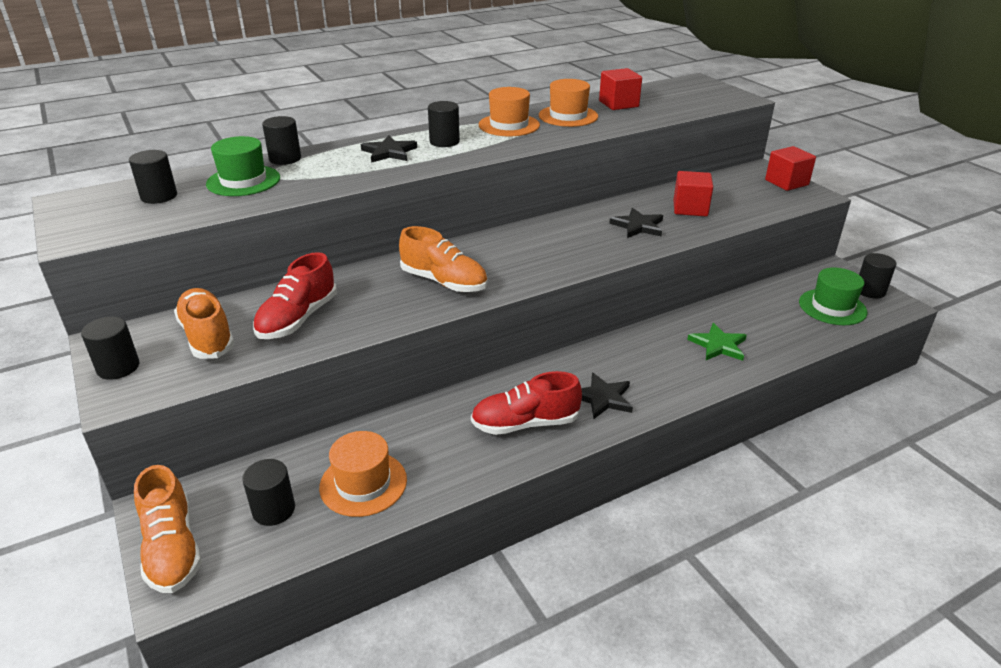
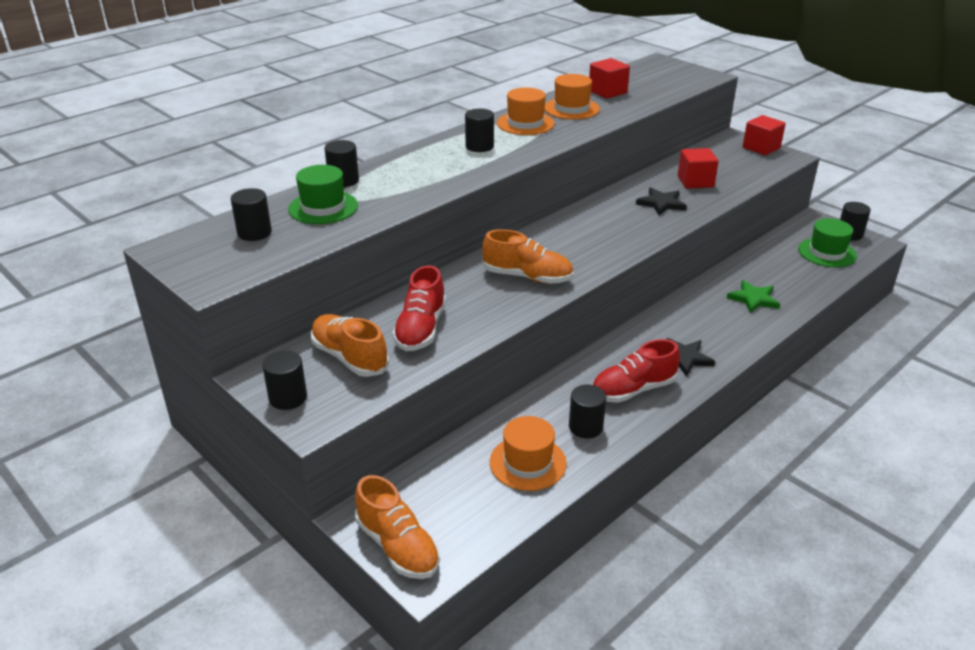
camera: 15 degrees left, 0 degrees up
black cylinder [242,459,295,526] -> black cylinder moved to [569,385,606,438]
black star [361,135,417,163] -> none

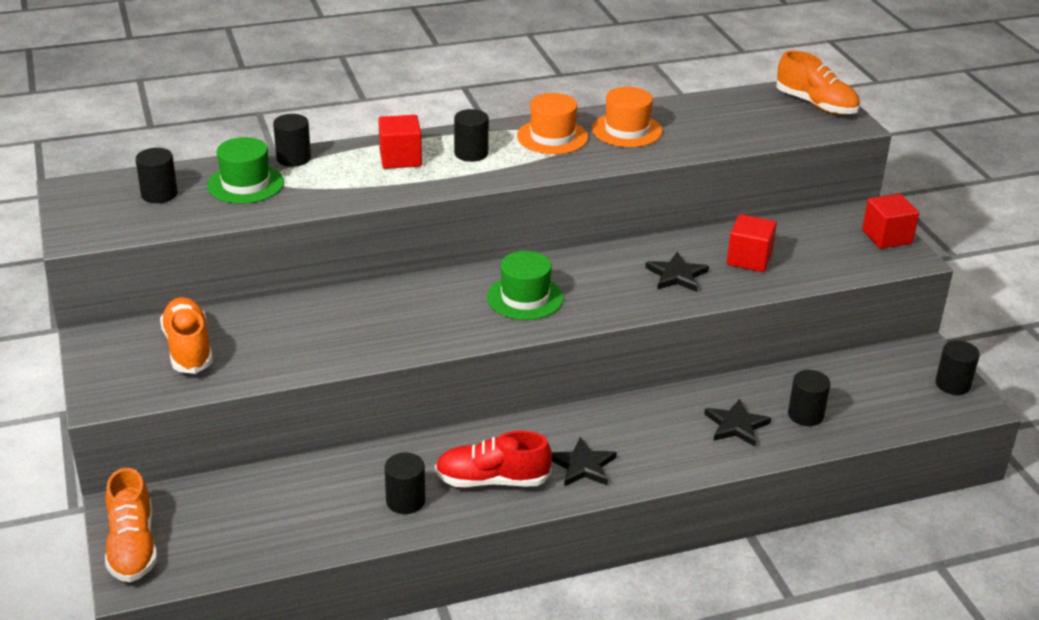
camera: 25 degrees right, 0 degrees up
black cylinder [262,351,307,410] -> black cylinder moved to [788,370,831,426]
red shoe [392,265,446,351] -> none
orange shoe [482,229,574,284] -> orange shoe moved to [776,51,860,115]
orange hat [490,416,567,491] -> none
red cube [589,58,630,99] -> red cube moved to [378,115,422,169]
green star [727,280,780,313] -> black star [704,399,771,446]
green hat [798,218,857,267] -> green hat moved to [487,251,564,320]

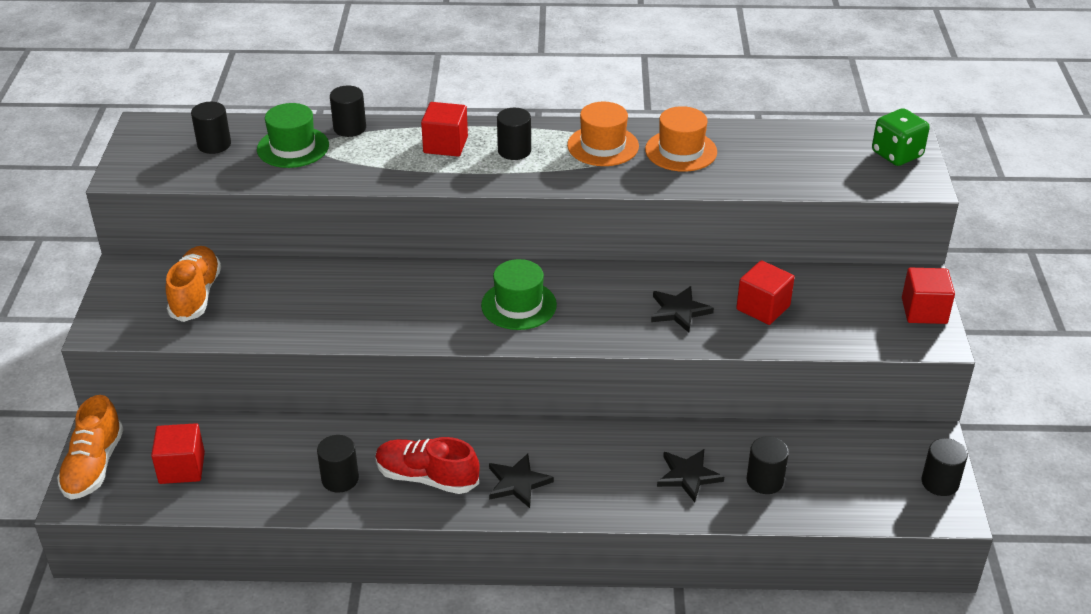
camera: 20 degrees right, 5 degrees up
orange shoe [776,51,860,115] -> green dice [872,108,930,166]
none -> red cube [151,423,205,484]

